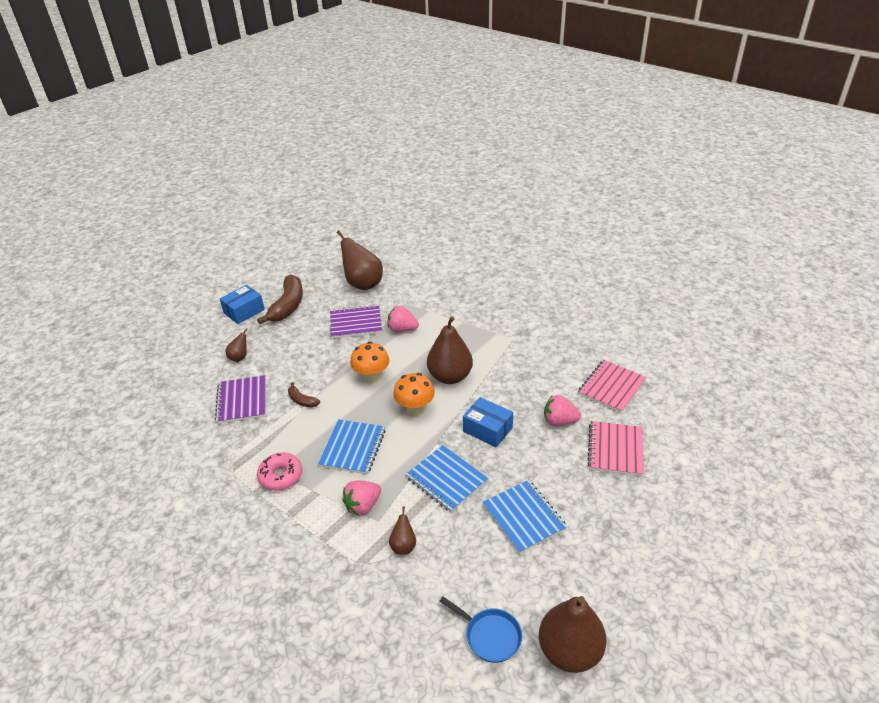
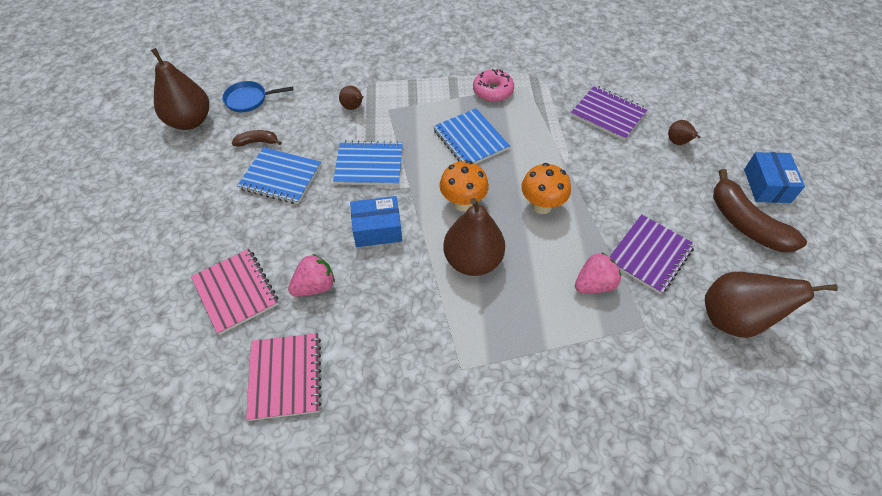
camera: 135 degrees right, 15 degrees up
brown banana [288,382,320,408] -> brown banana moved to [232,130,282,147]
pink strawberry [342,480,381,516] -> none

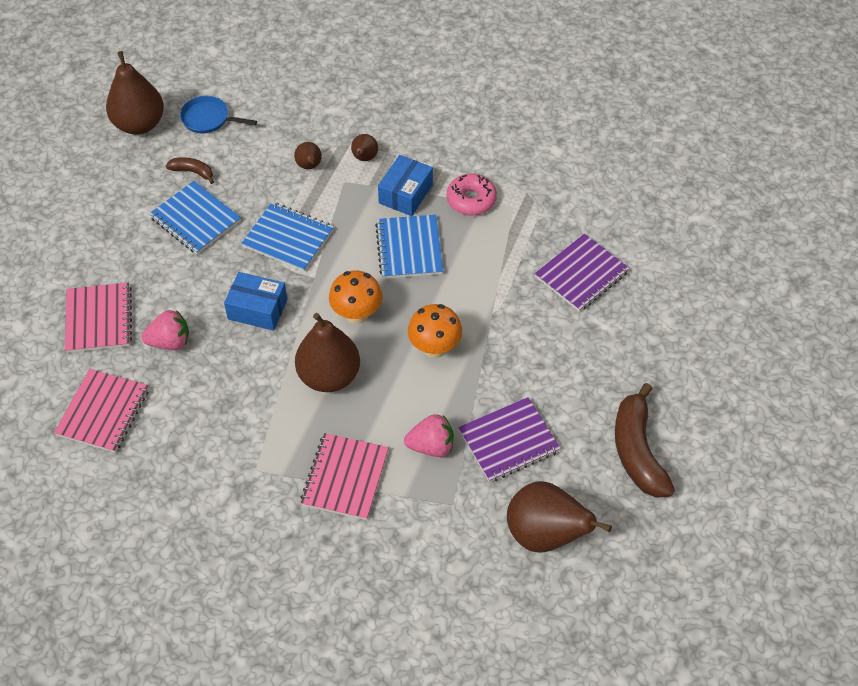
camera: 25 degrees right, 0 degrees up
purple notebook [571,85,648,141] -> purple notebook turned 75 degrees clockwise [535,234,630,312]
brown pear [668,120,700,145] -> brown pear moved to [351,134,378,161]
blue box [744,152,805,203] -> blue box moved to [378,155,433,216]
none -> pink notebook [300,433,389,520]

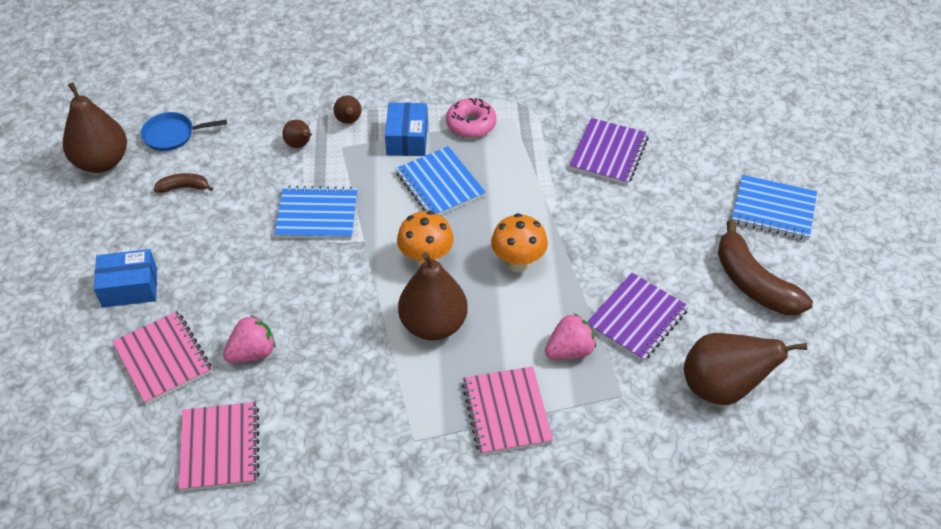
camera: 25 degrees left, 5 degrees down
blue notebook [149,181,241,254] -> blue notebook moved to [732,175,817,240]
blue box [224,272,287,331] -> blue box moved to [94,249,157,308]

